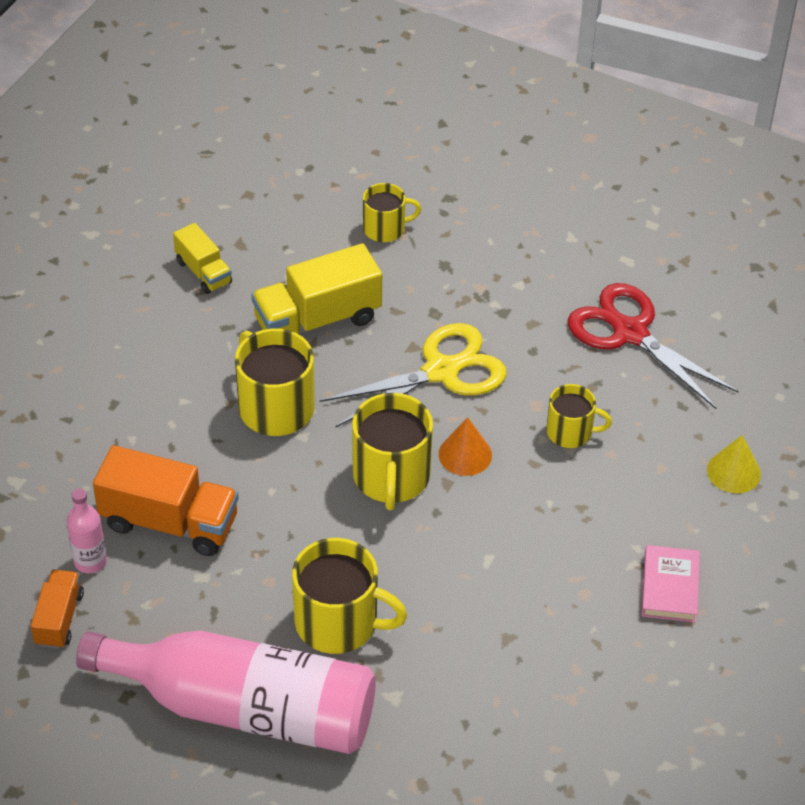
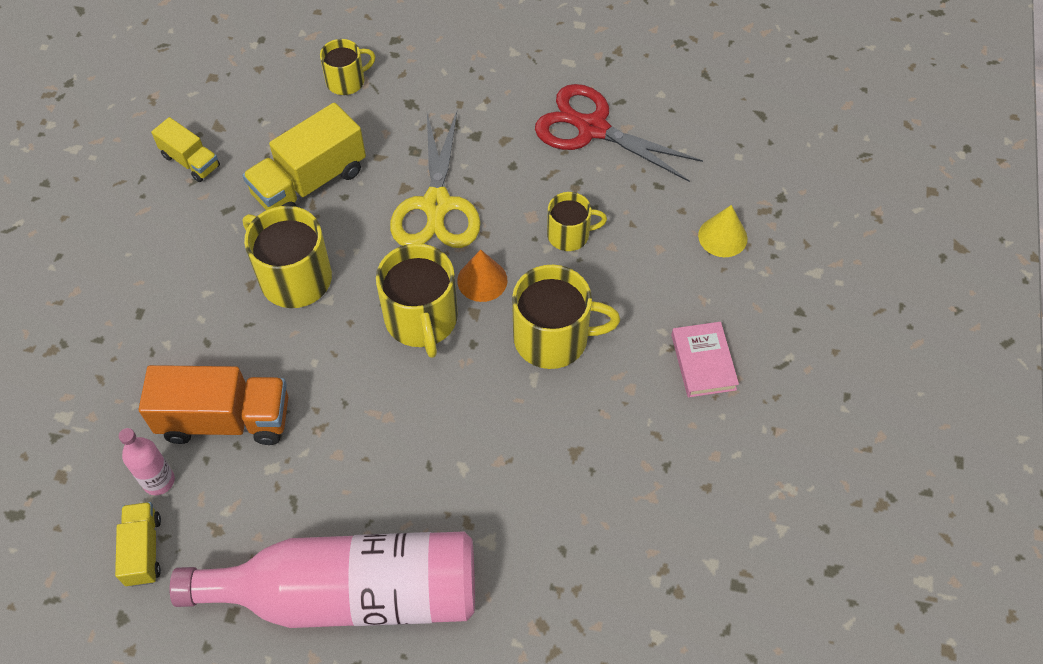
camera: 15 degrees left, 10 degrees up
orange truck [31,569,84,649] -> yellow truck [115,502,161,587]
yellow mug [292,538,407,654] -> yellow mug moved to [512,265,620,369]
yellow scissors [319,323,507,428] -> yellow scissors turned 135 degrees clockwise [390,112,481,248]

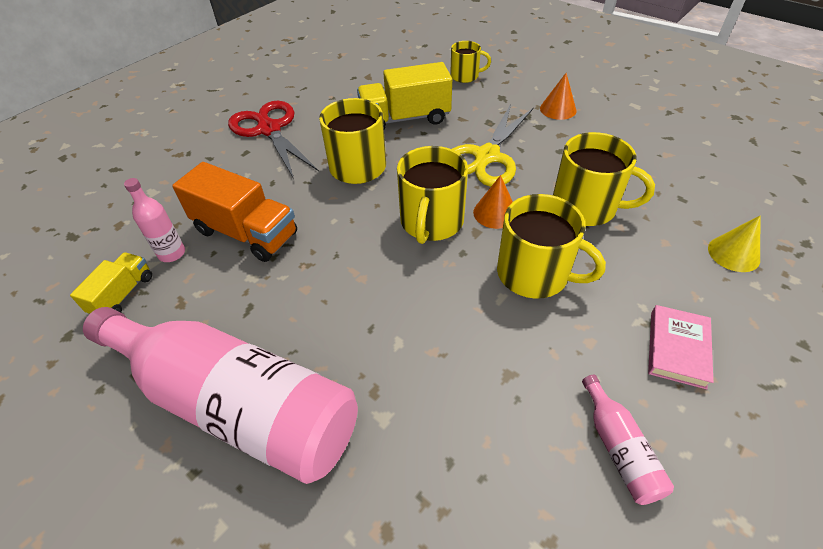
camera: 30 degrees right, 10 degrees down
yellow truck [151,117,220,182] -> none
red scissors [535,84,703,182] -> red scissors moved to [228,101,319,179]
yellow mug [547,192,607,251] -> yellow mug [553,132,655,226], size x1.68
none -> orange cone [540,73,576,120]
none -> pink bottle [582,375,674,505]

